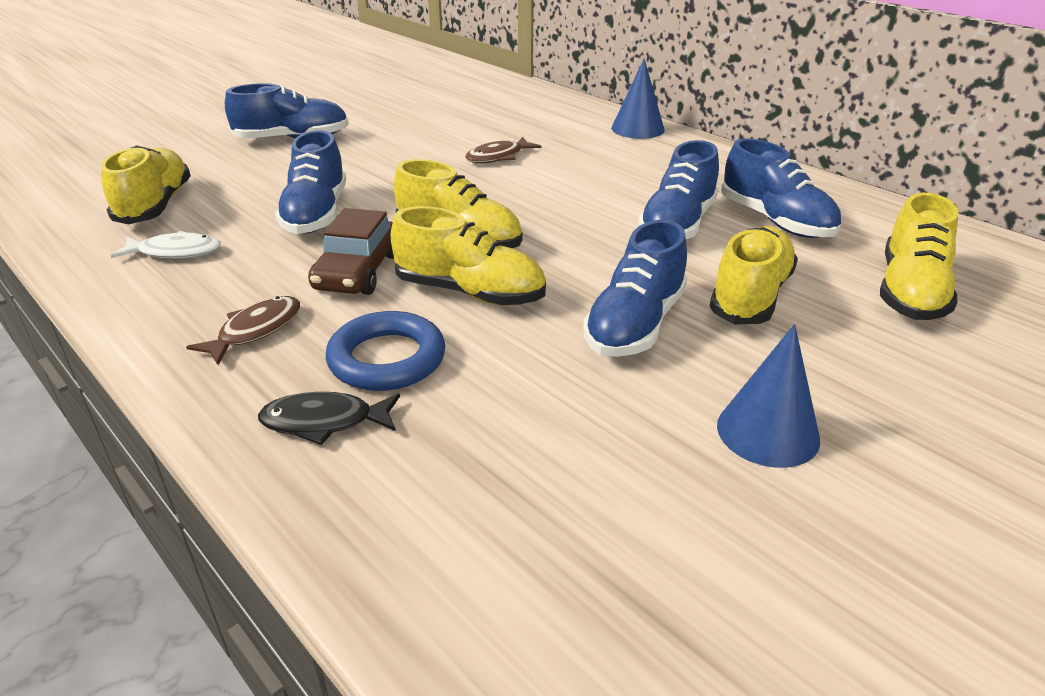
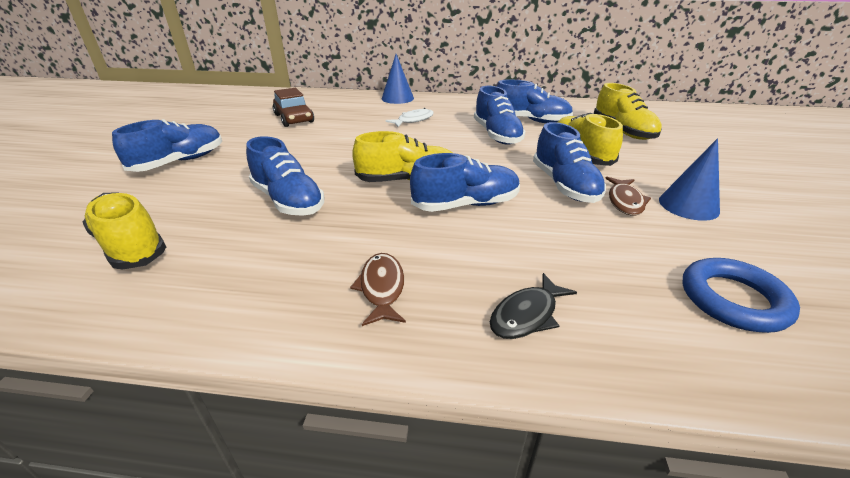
camera: 40 degrees left, 0 degrees up
white fish [111,231,221,259] -> white fish moved to [385,108,434,127]
brown car [308,208,394,295] -> brown car moved to [273,88,314,127]
blue ring [326,311,445,391] -> blue ring moved to [682,258,800,333]
yellow shoe [391,206,546,305] -> blue shoe [410,153,520,212]
brown fish [465,137,541,163] -> brown fish moved to [605,177,651,216]

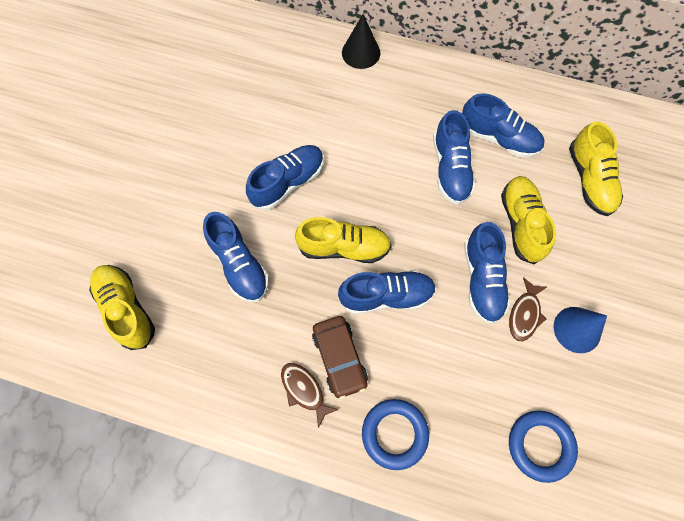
camera: 10 degrees right, 35 degrees up
blue shoe [112,119,222,172] -> blue shoe moved to [246,145,324,210]
brown car [273,88,314,127] -> brown car moved to [312,316,368,399]
brown fish [350,253,406,326] -> brown fish turned 45 degrees counterclockwise [281,363,339,428]
blue cone [382,54,414,104] -> black cone [342,14,380,69]
white fish [385,108,434,127] -> none
black fish [490,273,577,339] -> blue ring [362,399,429,470]

